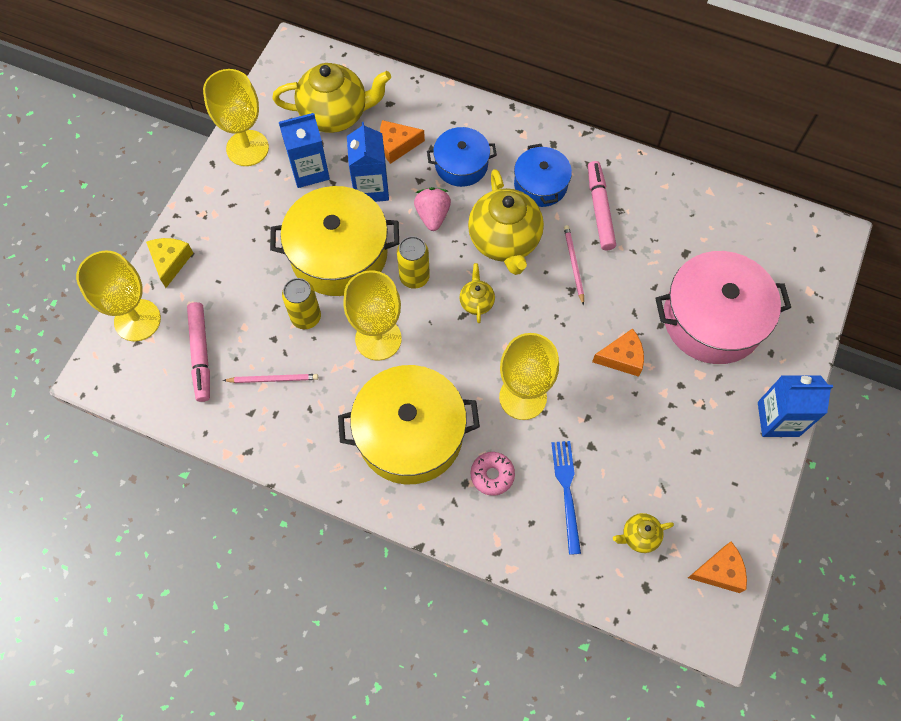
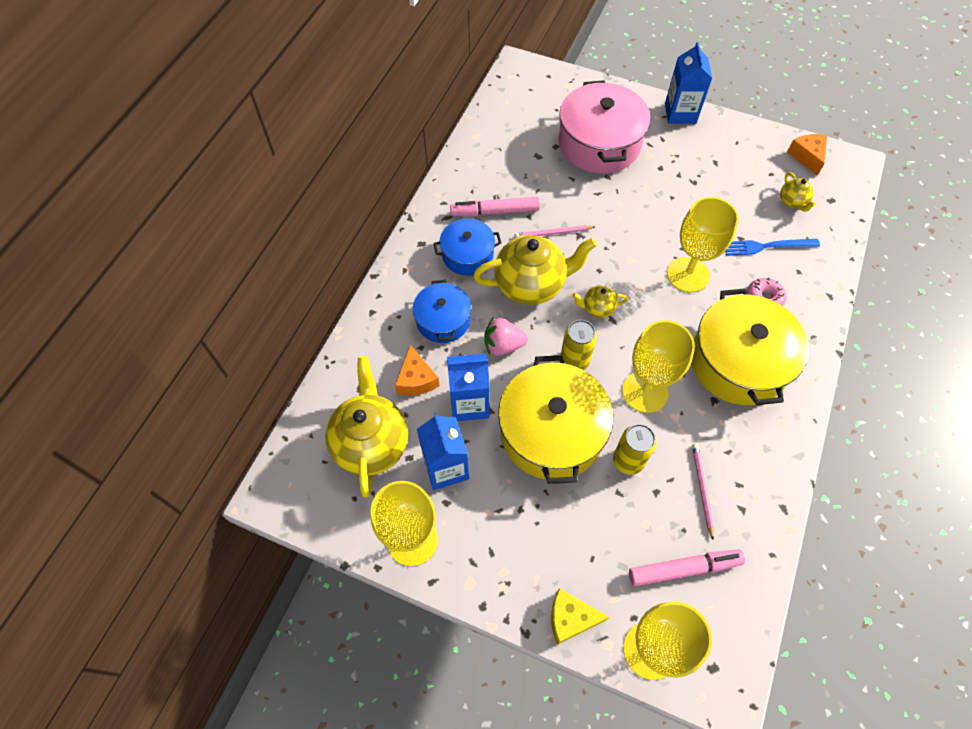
camera: 90 degrees left, 5 degrees down
orange cheese [592,329,644,377] -> none

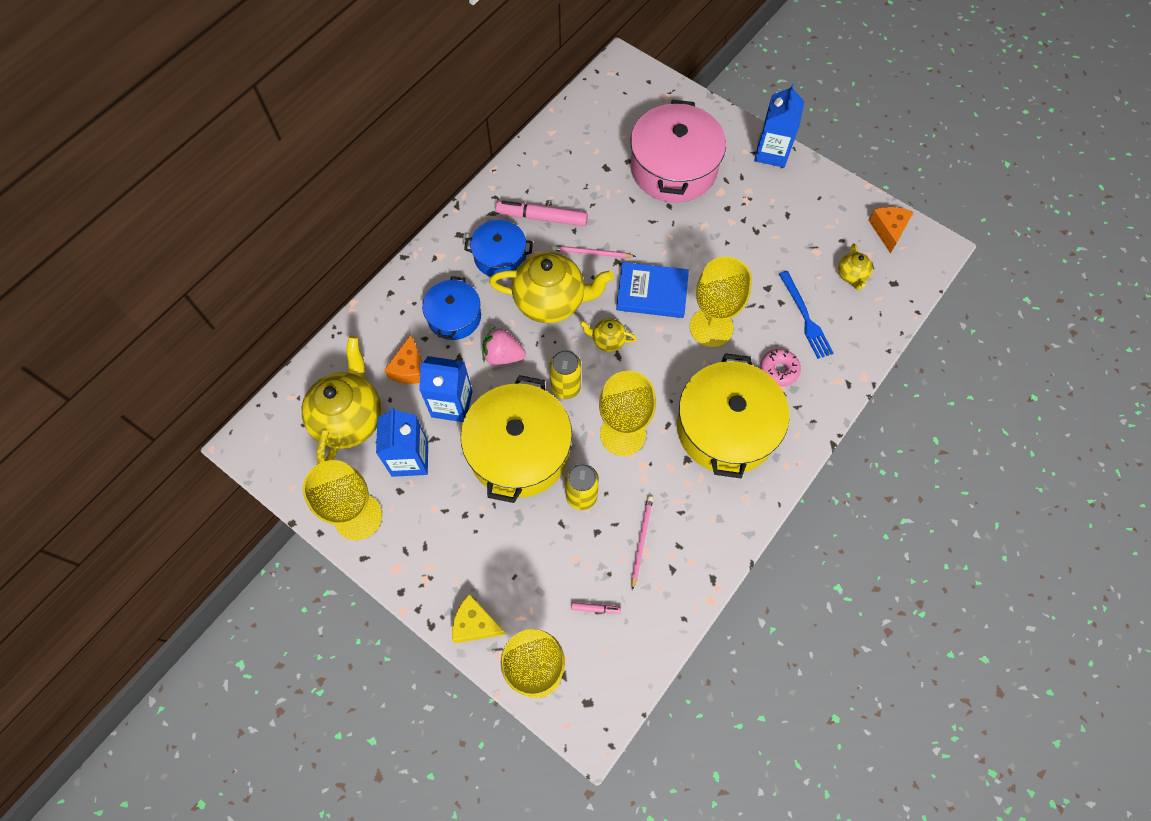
camera: 15 degrees right, 5 degrees up
pink marker [629,549,745,586] -> pink marker [571,602,621,614], size x0.45
blue fork [725,239,820,256] -> blue fork turned 120 degrees counterclockwise [779,271,834,359]
none -> blue book [616,262,689,318]

